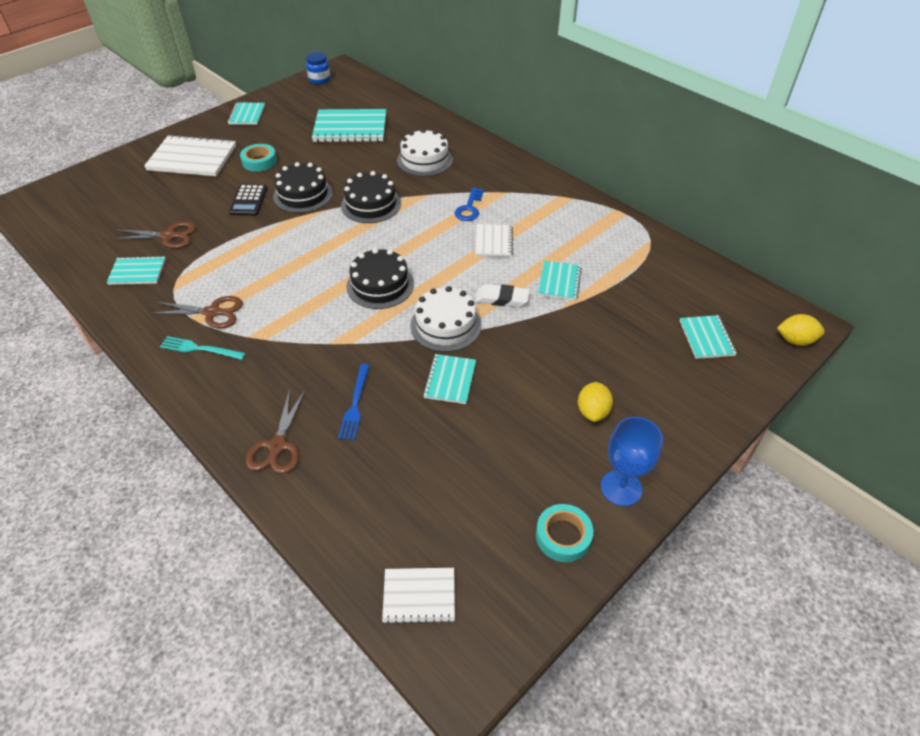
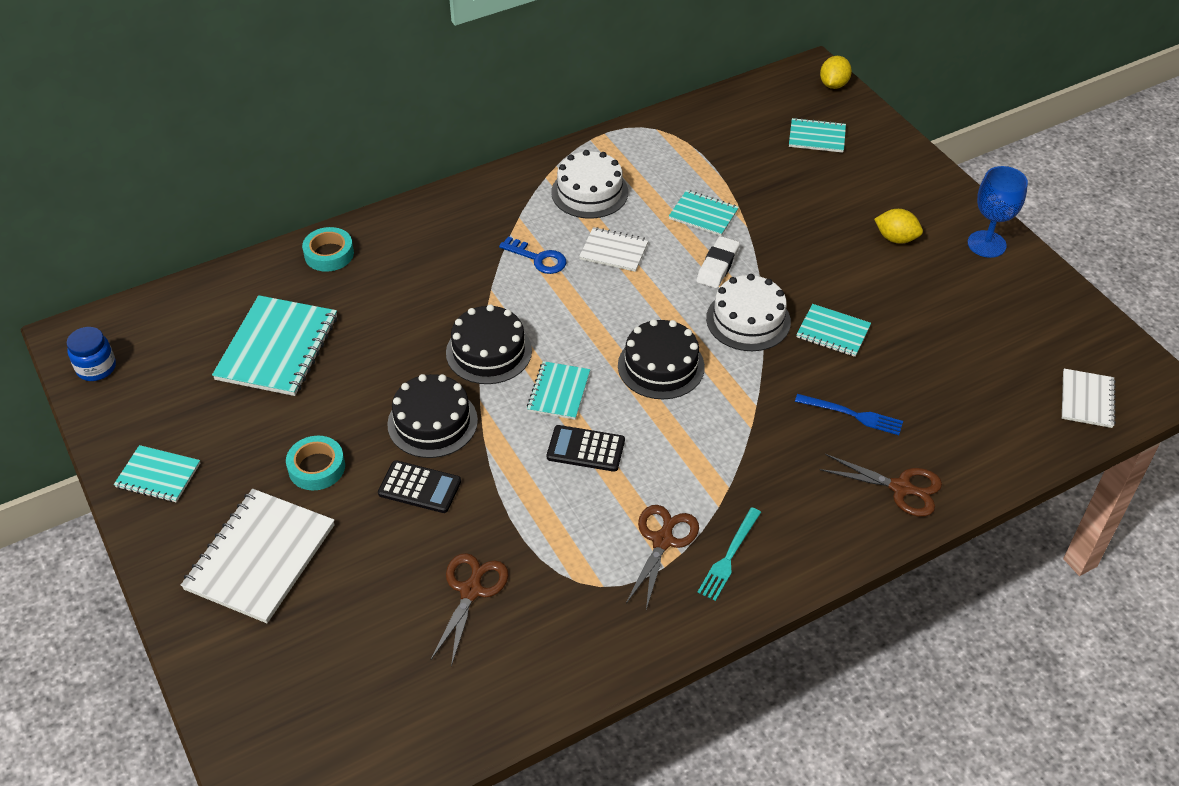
camera: 75 degrees left, 0 degrees up
turquoise notebook [106,256,166,285] -> turquoise notebook moved to [527,361,590,420]
white cake [397,129,453,176] -> white cake moved to [551,150,628,218]
turquoise tape [536,504,593,562] -> turquoise tape moved to [302,227,354,272]
none -> black calculator [547,425,625,472]

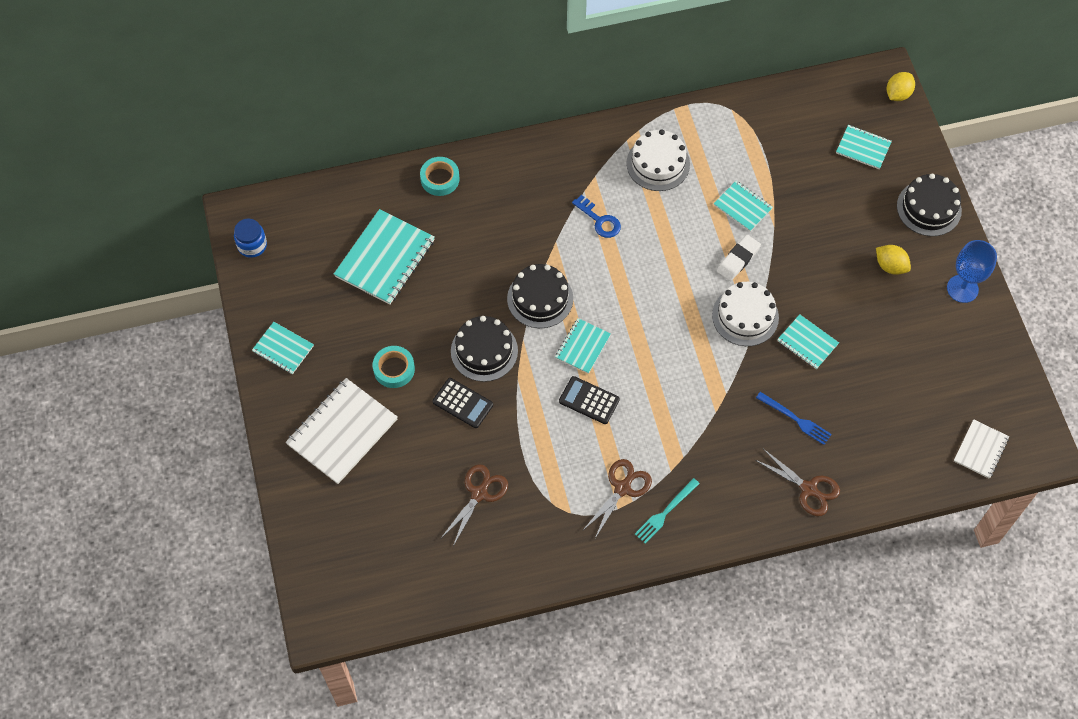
camera: 15 degrees right, 15 degrees up
white notebook [579,227,649,272] -> none
black cake [618,319,705,399] -> black cake moved to [897,174,962,236]

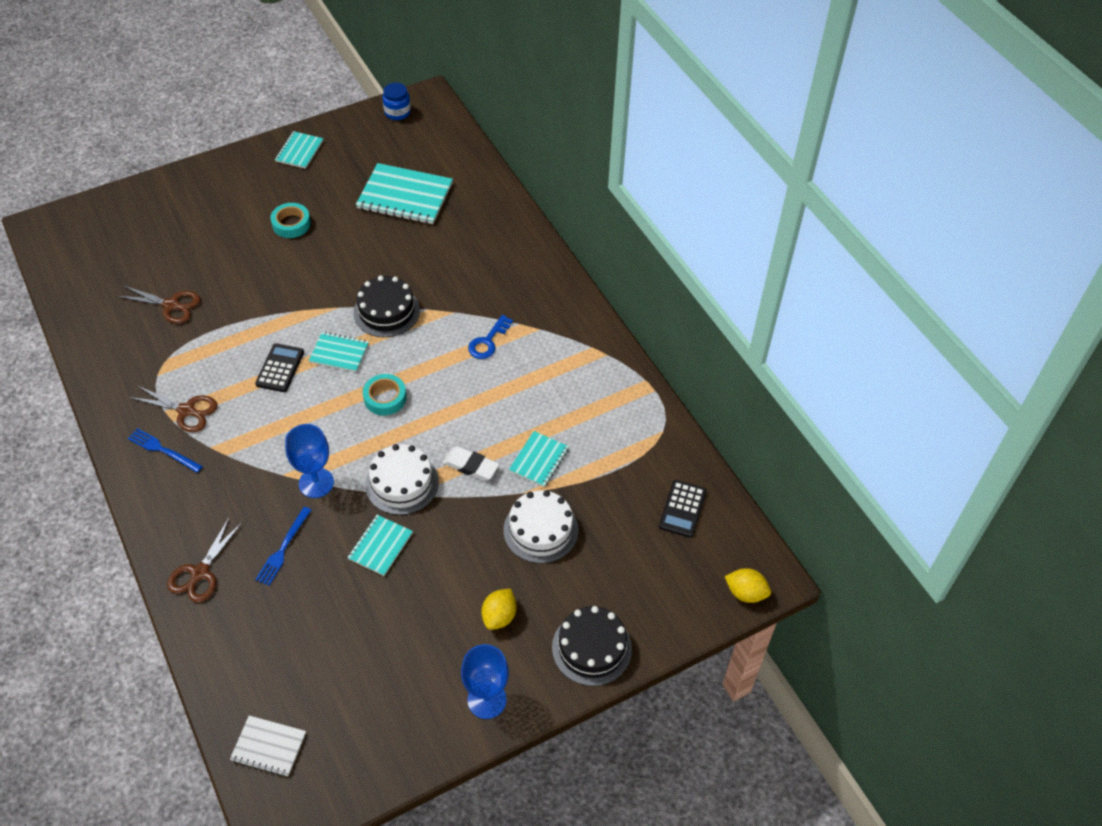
camera: 75 degrees right, 10 degrees down
white notebook [286,378,398,484] -> none
turquoise tape [420,157,460,196] -> turquoise tape moved to [363,374,407,416]
black calculator [433,378,493,428] -> black calculator moved to [659,480,707,538]
black cake [451,316,518,382] -> none
white cake [626,129,690,191] -> white cake moved to [503,490,578,563]
turquoise fork [635,478,700,544] -> blue fork [128,428,203,473]
turquoise notebook [836,125,892,169] -> none
none -> blue goblet [285,424,334,498]

